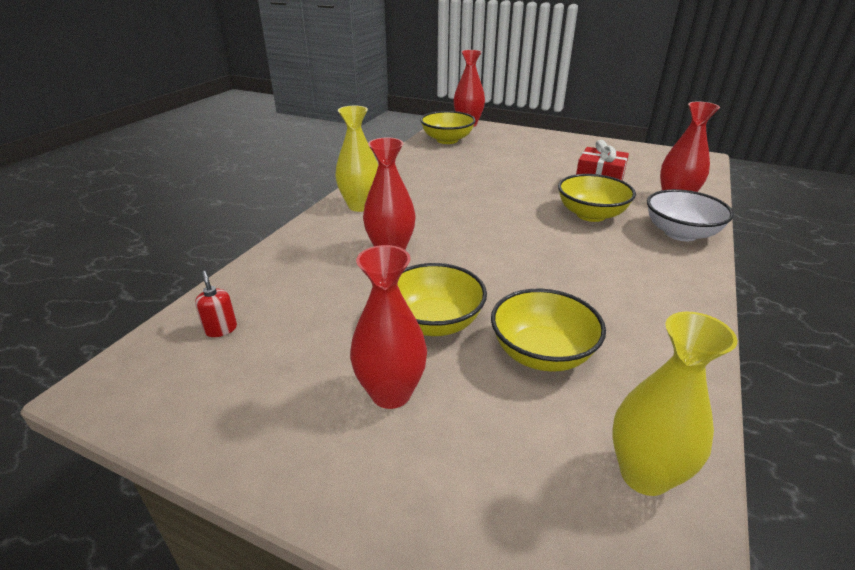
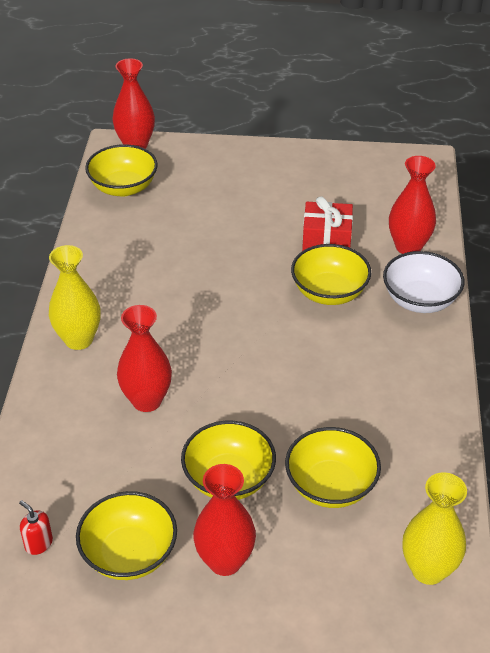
camera: 20 degrees left, 10 degrees up
none -> yellow bowl [76,491,177,580]

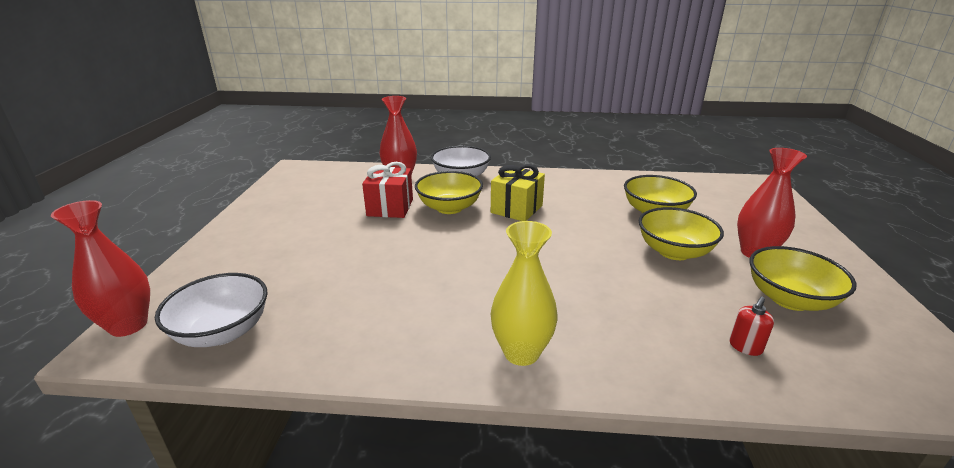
camera: 90 degrees left, 15 degrees down
red soap dispenser [19,500,53,555] -> red soap dispenser moved to [729,296,774,356]
yellow bowl [85,144,158,197] -> white bowl [155,273,268,347]
red vase [117,305,172,412] -> none
yellow vase [403,472,467,585] -> none
none -> yellow gift [491,164,545,221]

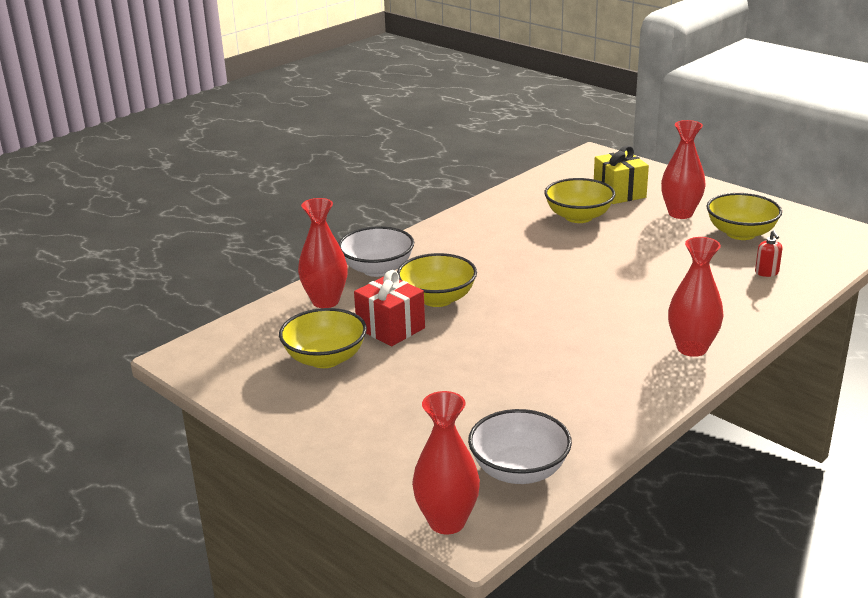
camera: 50 degrees left, 0 degrees up
yellow gift [491,164,545,221] -> yellow gift moved to [594,146,649,204]
yellow vase [491,221,558,366] -> red vase [668,237,724,357]
yellow bowl [639,207,724,260] -> yellow bowl moved to [279,308,367,368]

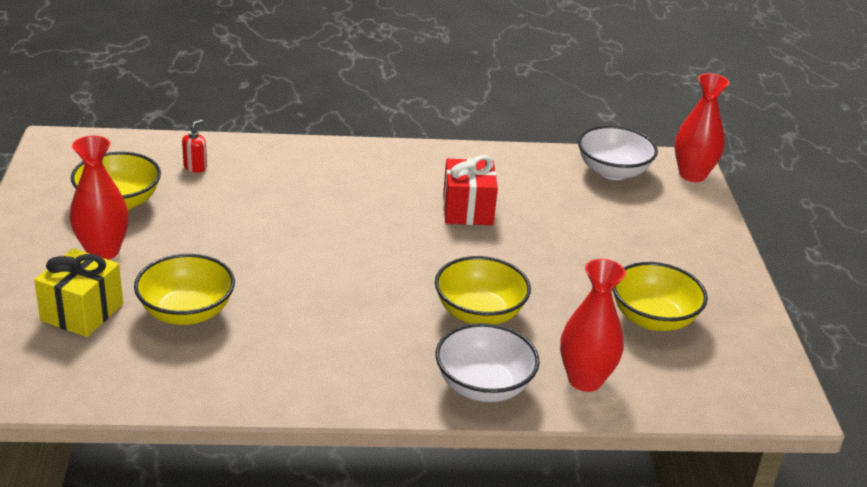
camera: 140 degrees left, 5 degrees up
red gift [354,270,425,346] -> red gift moved to [443,155,498,225]
red vase [668,237,724,357] -> none

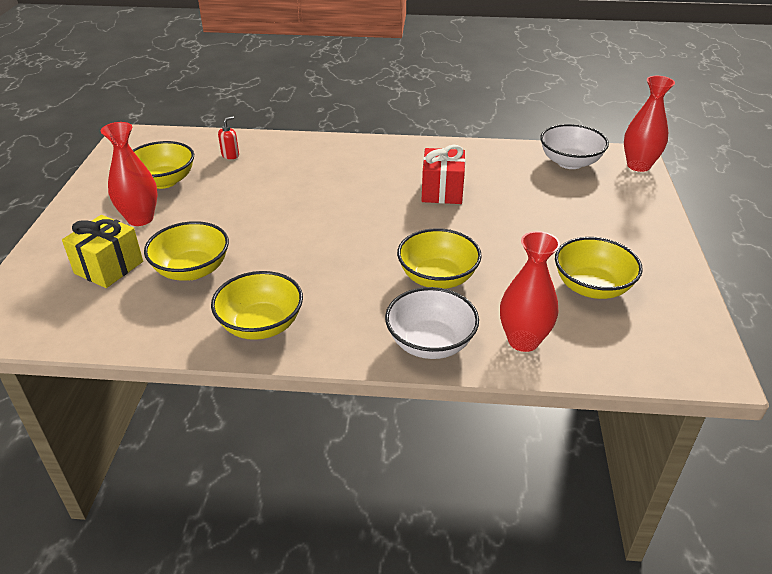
camera: 10 degrees right, 5 degrees up
none -> yellow bowl [211,271,303,340]

